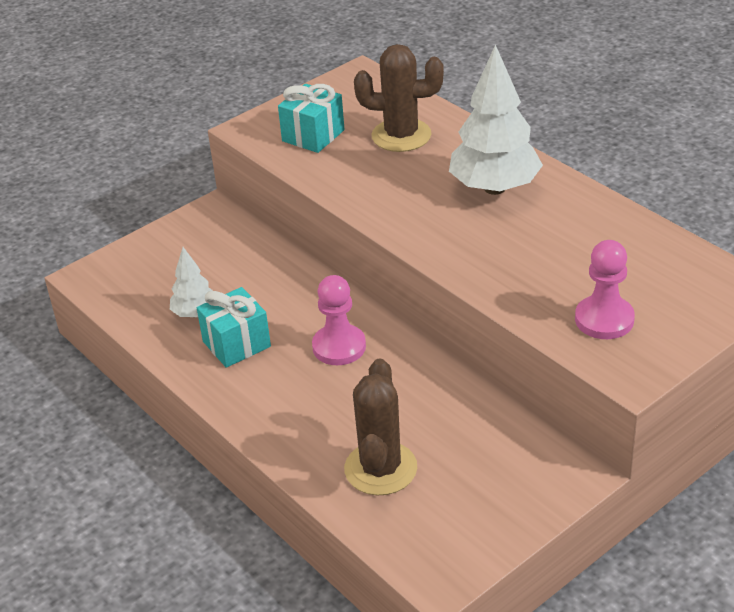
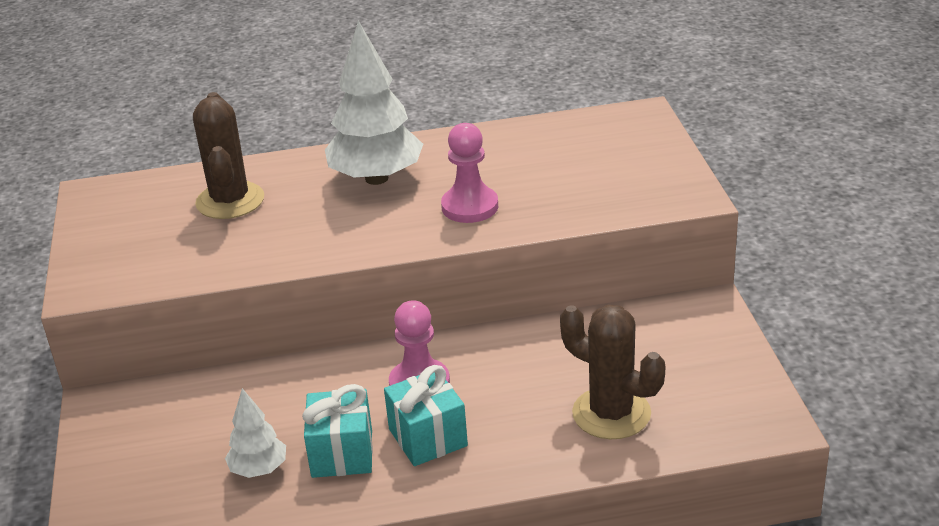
camera: 60 degrees left, 5 degrees down
turquoise gift [278,84,345,153] -> turquoise gift moved to [384,365,468,466]
brown cactus [354,44,444,152] -> brown cactus turned 45 degrees counterclockwise [193,92,264,219]
pink pawn [575,240,635,339] -> pink pawn moved to [441,123,498,223]

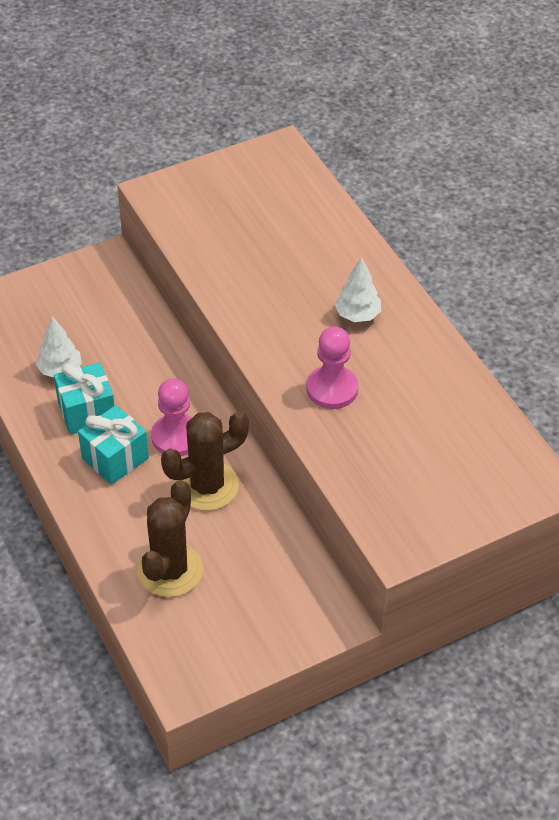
camera: 70 degrees right, 15 degrees up
brown cactus [193,92,264,219] -> brown cactus moved to [161,411,249,511]
white tree [325,20,423,185] -> white tree [334,257,381,322], size x0.53

